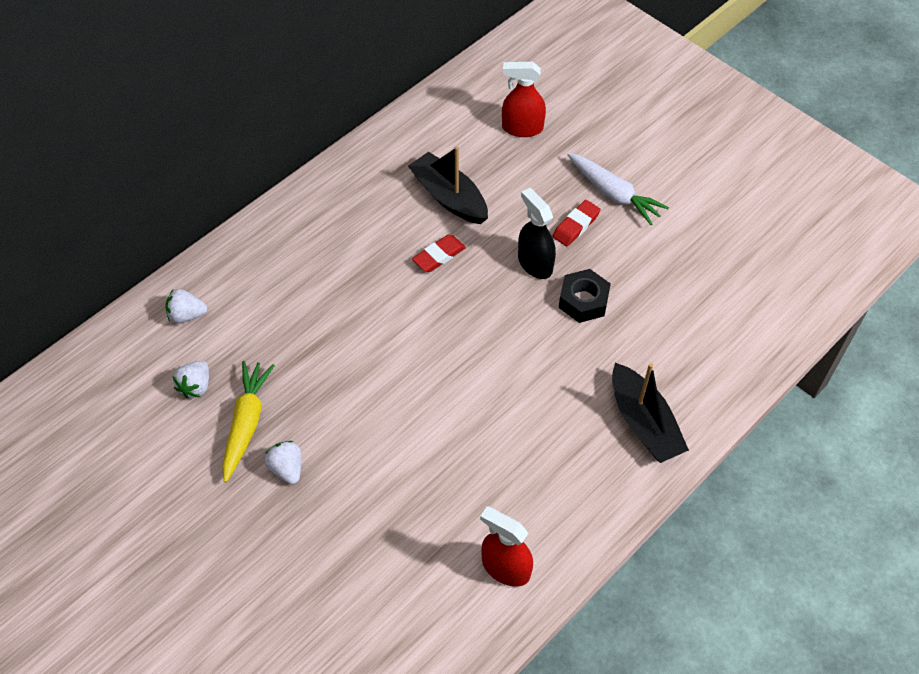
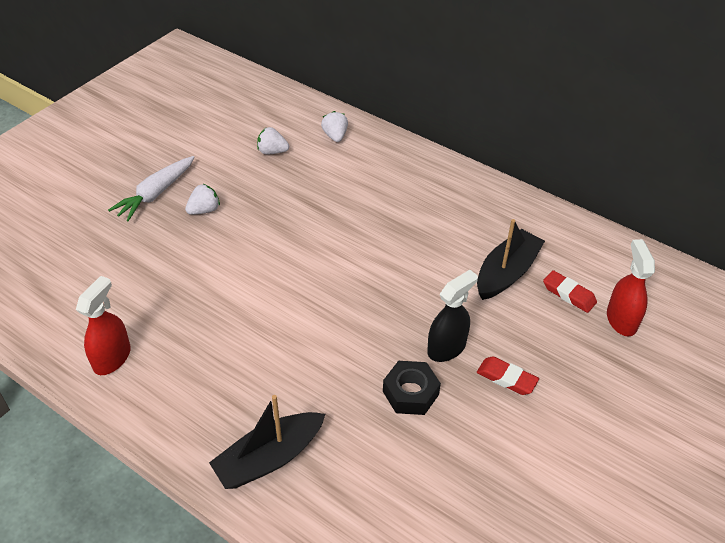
camera: 80 degrees right, 10 degrees down
yellow carrot [222,361,275,482] -> none
red eraser [412,234,466,272] -> red eraser moved to [543,270,597,313]
white carrot [567,153,669,225] -> white carrot moved to [108,156,194,221]

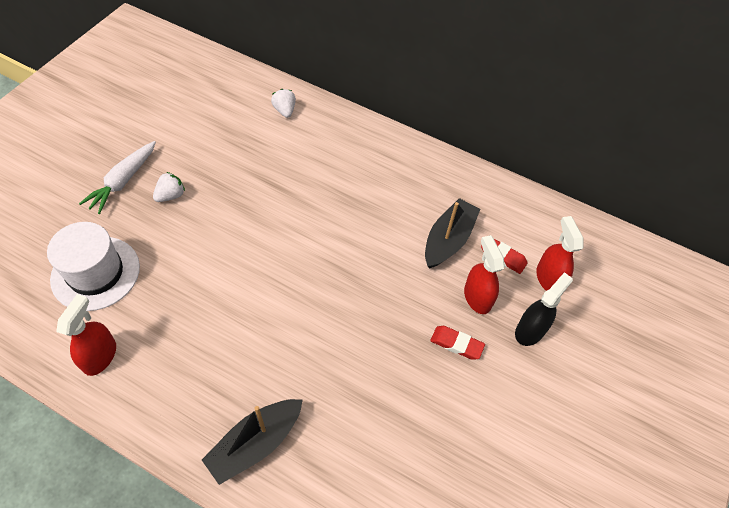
camera: 10 degrees left, 10 degrees up
white strawberry [257,127,289,154] -> none
black nut [383,361,441,415] -> none
black spray bottle [427,270,478,362] -> black spray bottle moved to [515,272,573,346]
none -> white hat [47,222,140,311]
none -> red spray bottle [464,235,505,314]

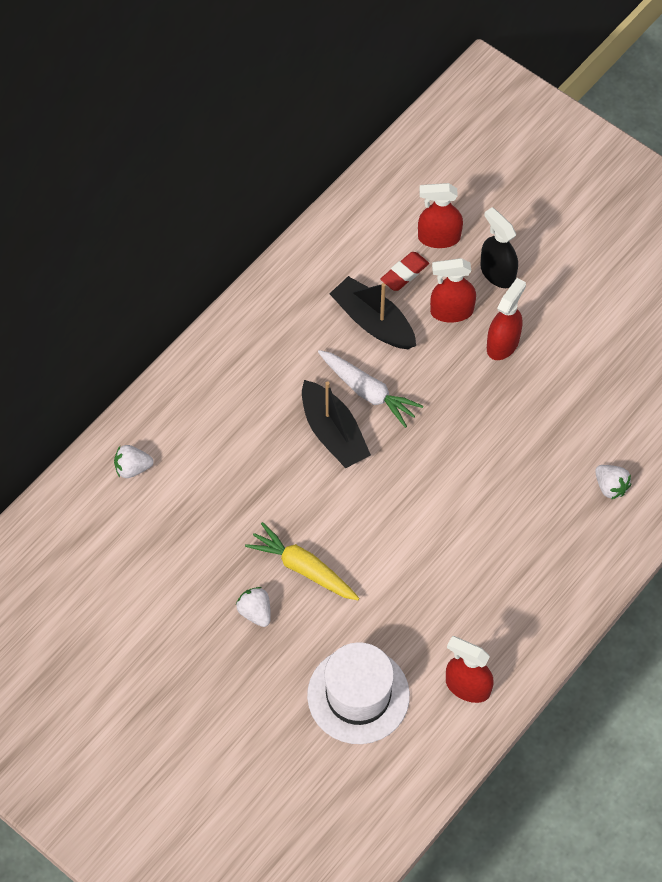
camera: 75 degrees left, 5 degrees up
white carrot [79,141,156,214] -> white carrot moved to [318,350,423,428]
black boat [202,399,303,485] -> black boat moved to [302,380,371,468]
red eraser [430,326,485,360] -> red spray bottle [487,278,526,360]
none -> yellow carrot [245,522,360,600]
none -> white strawberry [595,465,631,499]

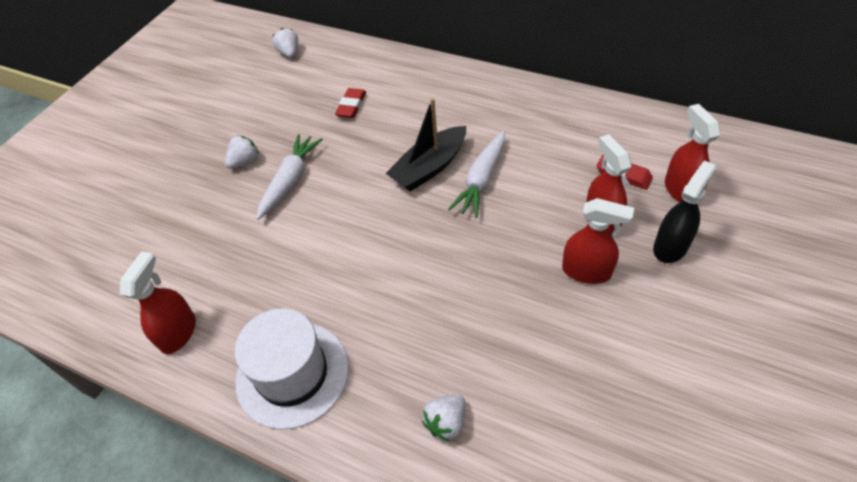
camera: 80 degrees right, 10 degrees down
white strawberry [114,445,154,478] -> white strawberry moved to [272,28,298,58]
yellow carrot [245,522,360,600] -> white carrot [256,134,323,220]
white hat [307,642,410,744] -> white hat moved to [235,308,349,429]
black boat [329,276,416,349] -> none
none -> red eraser [335,88,366,118]

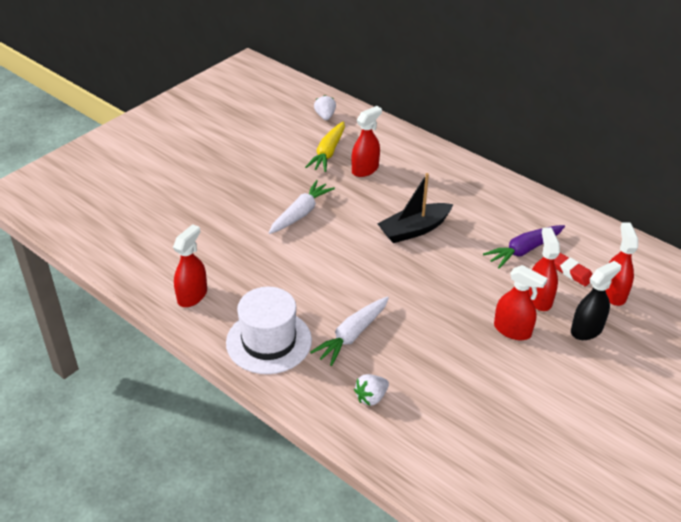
camera: 10 degrees right, 10 degrees down
white strawberry [225,135,259,168] -> none
red eraser [335,88,366,118] -> red spray bottle [352,106,382,177]
white carrot [448,131,505,218] -> white carrot moved to [310,296,389,366]
none -> yellow carrot [305,121,345,172]
none -> purple carrot [483,225,565,268]

